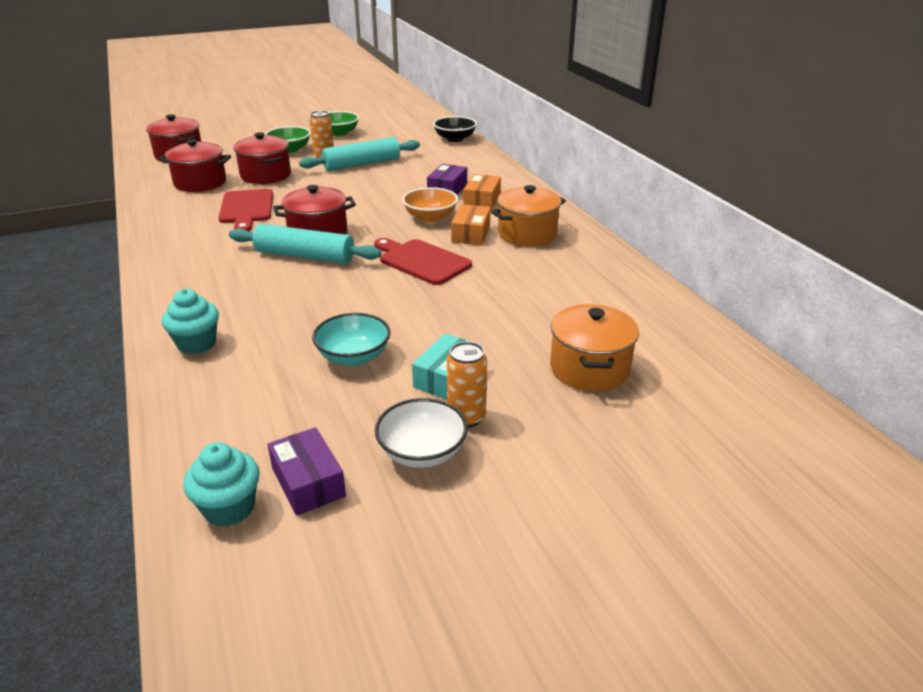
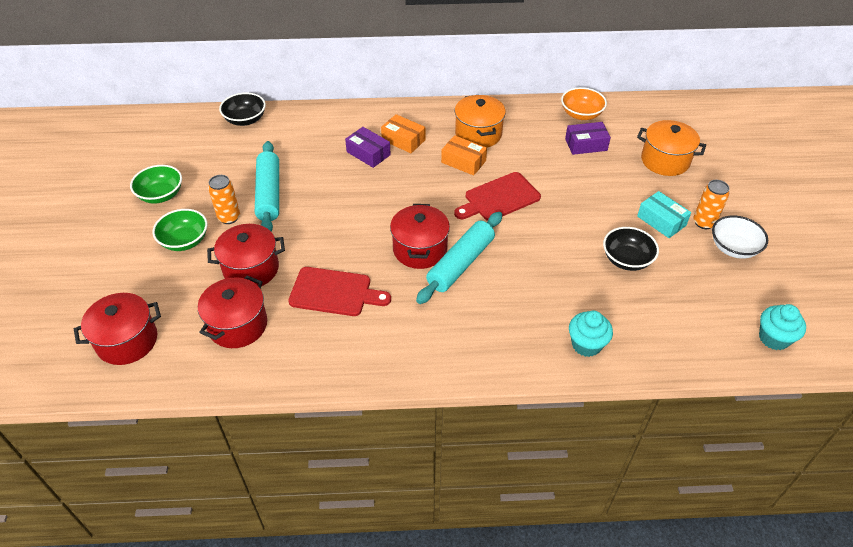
camera: 70 degrees left, 15 degrees up
purple box [267,427,346,516] -> purple box moved to [565,122,611,155]
turquoise bowl [312,313,391,366] -> black bowl [603,227,659,271]
orange bowl [402,187,458,222] -> orange bowl moved to [561,87,607,120]

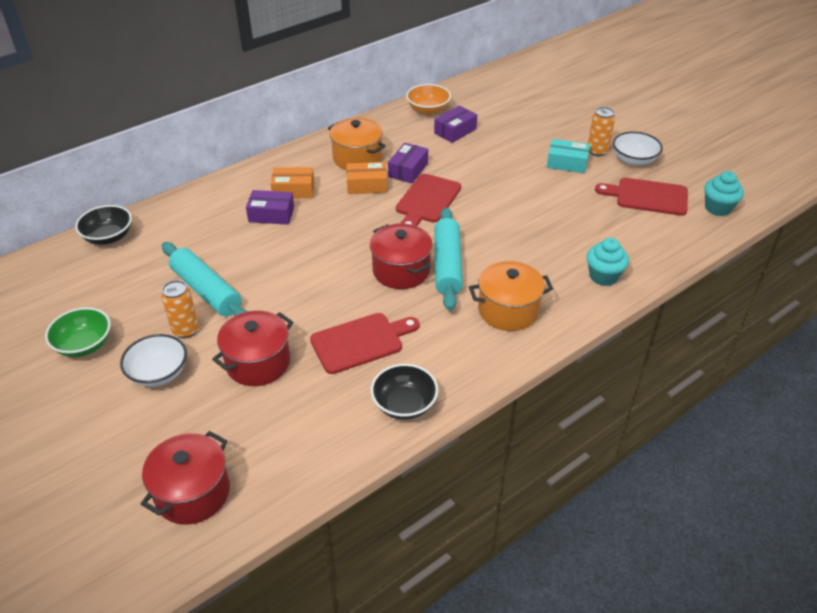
camera: 35 degrees left, 5 degrees down
green bowl [152,209,207,251] -> white bowl [120,334,187,387]
red pot [198,276,267,348] -> none
black bowl [603,227,659,271] -> black bowl moved to [371,364,438,420]
orange pot [637,120,706,176] -> orange pot moved to [469,261,553,331]
none -> purple box [388,143,428,183]
none -> red cutting board [595,178,688,216]

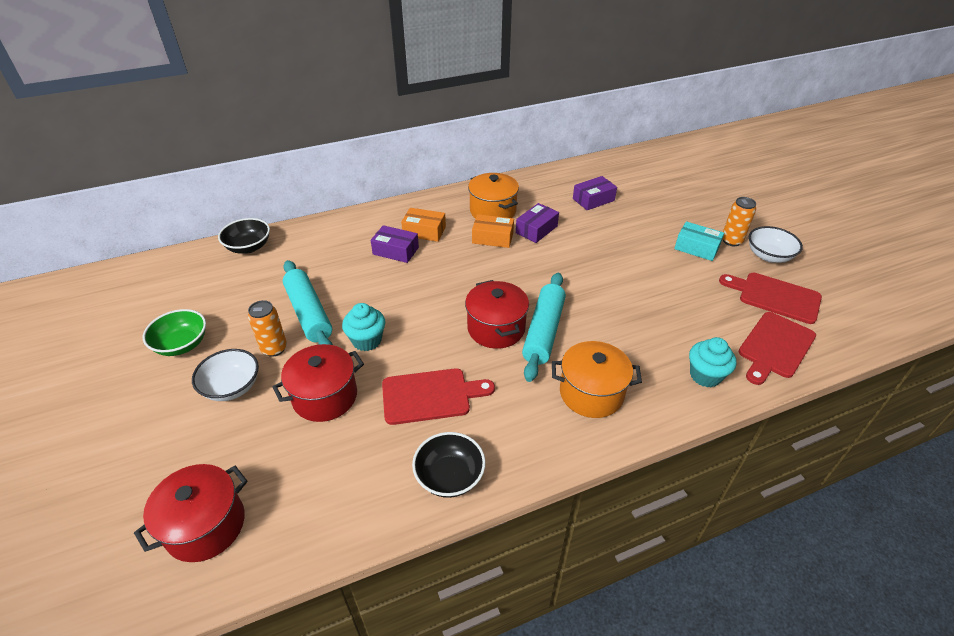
camera: 15 degrees right, 0 degrees up
red cutting board [396,174,461,226] -> red cutting board moved to [738,312,816,385]
orange bowl [406,84,451,115] -> none
turquoise cupcake [704,171,744,216] -> turquoise cupcake moved to [342,303,385,351]

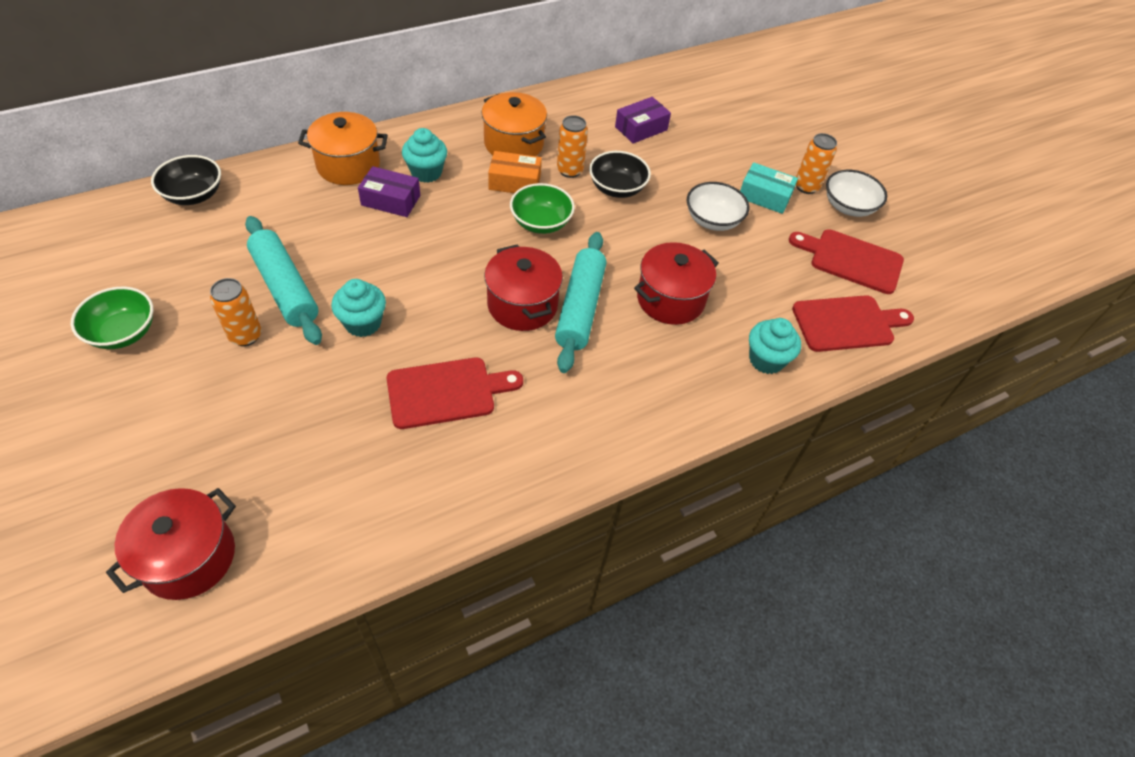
camera: 10 degrees left, 10 degrees up
white bowl [192,349,259,401] -> white bowl moved to [687,182,749,231]
red pot [272,344,364,422] -> red pot moved to [634,242,719,325]
orange box [401,208,446,242] -> turquoise cupcake [402,128,447,183]
black bowl [412,432,485,498] -> black bowl moved to [589,151,651,198]
purple box [516,203,559,243] -> orange can [557,115,588,178]
orange pot [552,341,642,418] -> orange pot moved to [298,112,388,185]
red cutting board [738,312,816,385] -> red cutting board turned 135 degrees counterclockwise [792,295,914,352]
none -> green bowl [510,183,575,234]

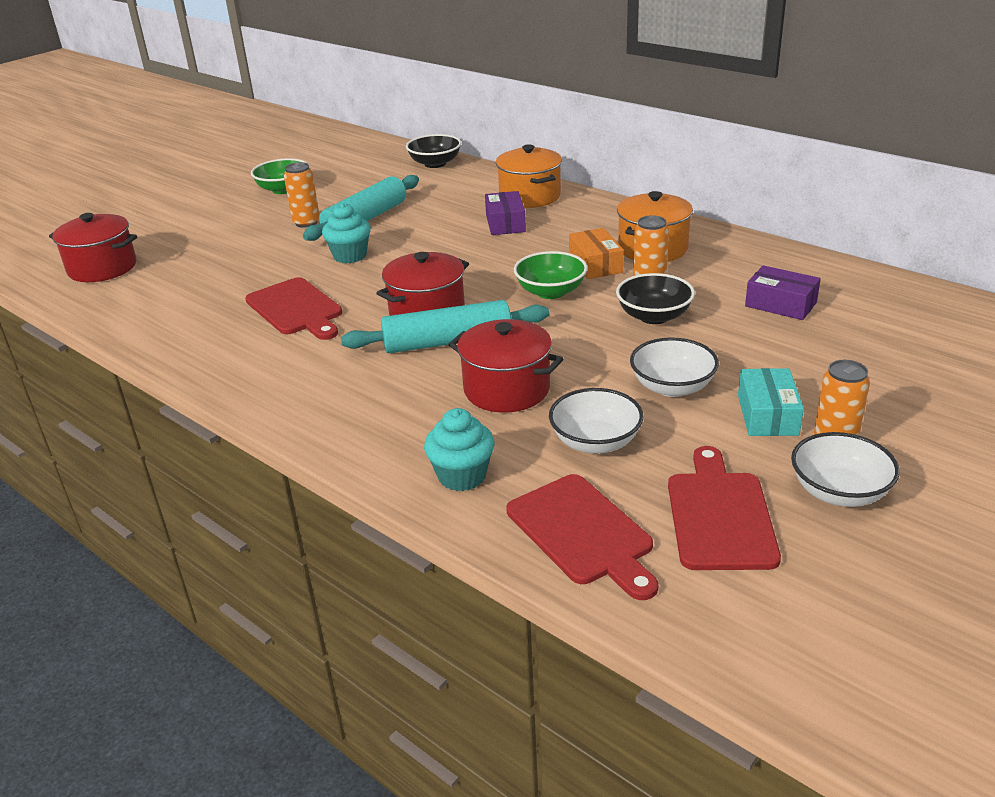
camera: 75 degrees right, 20 degrees down
turquoise cupcake [402,128,447,183] -> none
none -> white bowl [549,388,643,454]

